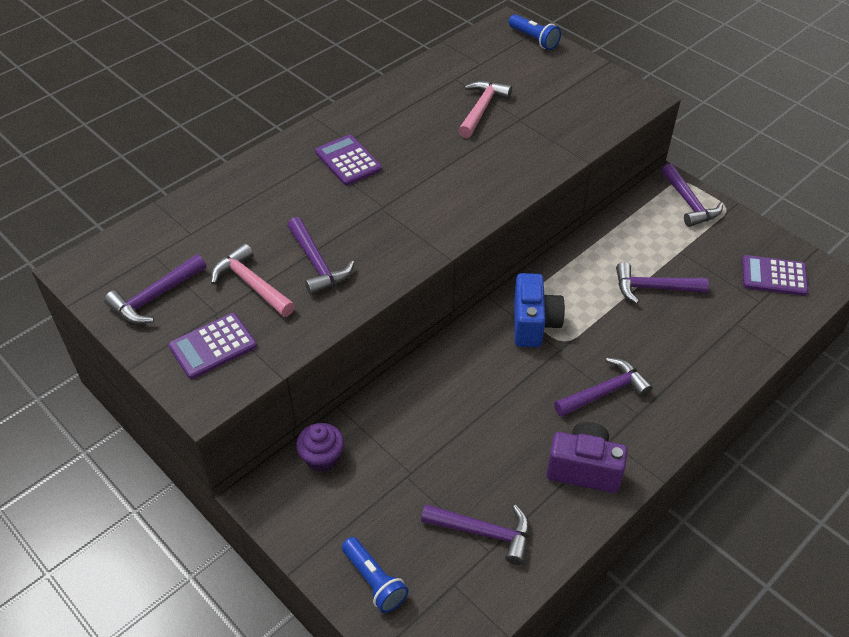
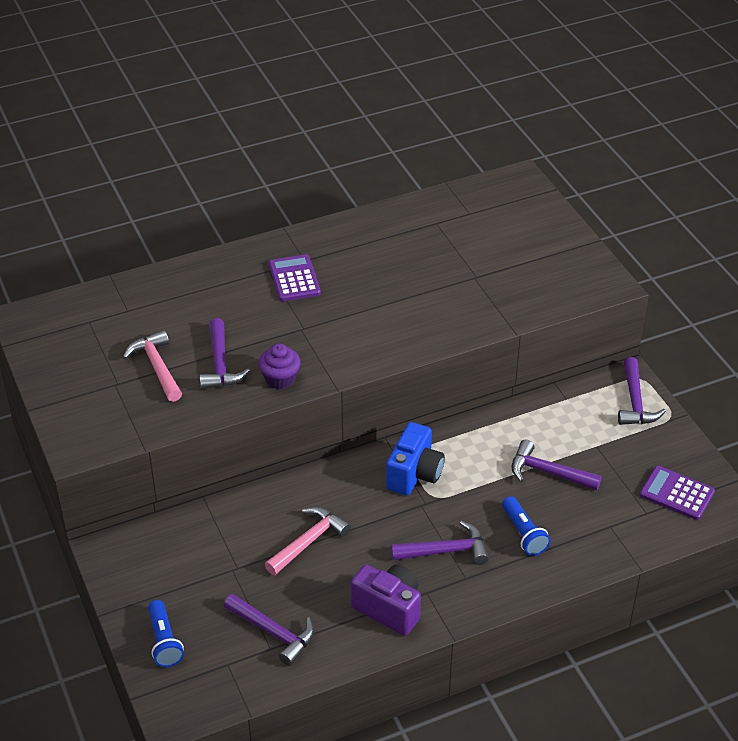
camera: 20 degrees right, 5 degrees down
purple hammer [104,254,206,324] -> none
purple calculator [169,313,257,379] -> none
purple cupcake [296,423,344,472] -> purple cupcake moved to [259,344,301,389]
pink hammer [458,81,512,138] -> pink hammer moved to [265,507,351,575]
blue flashlight [509,14,561,50] -> blue flashlight moved to [502,496,551,556]

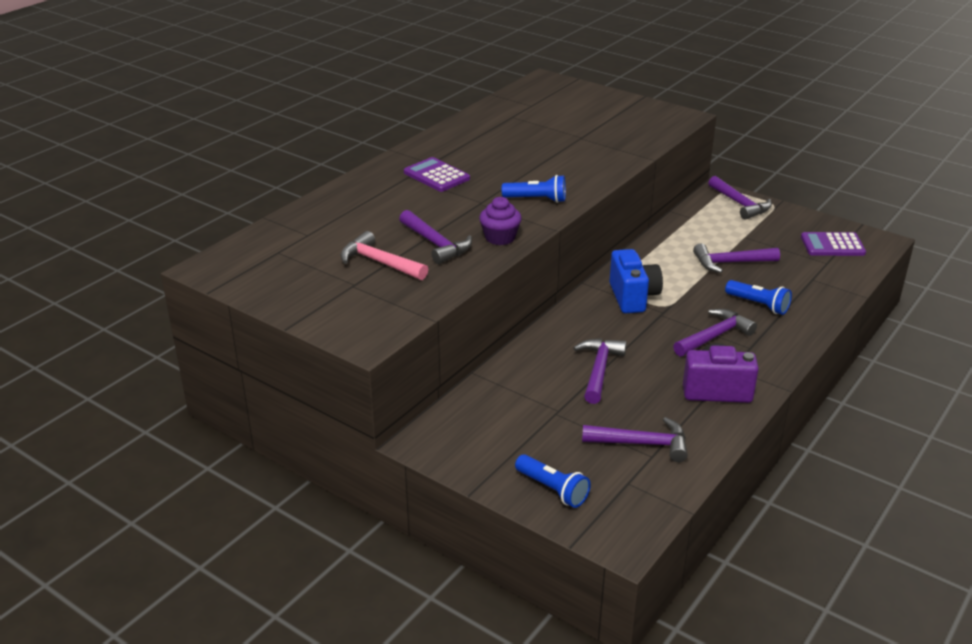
camera: 30 degrees left, 10 degrees down
pink hammer [265,507,351,575] -> purple hammer [573,338,627,404]
none -> blue flashlight [502,175,566,203]

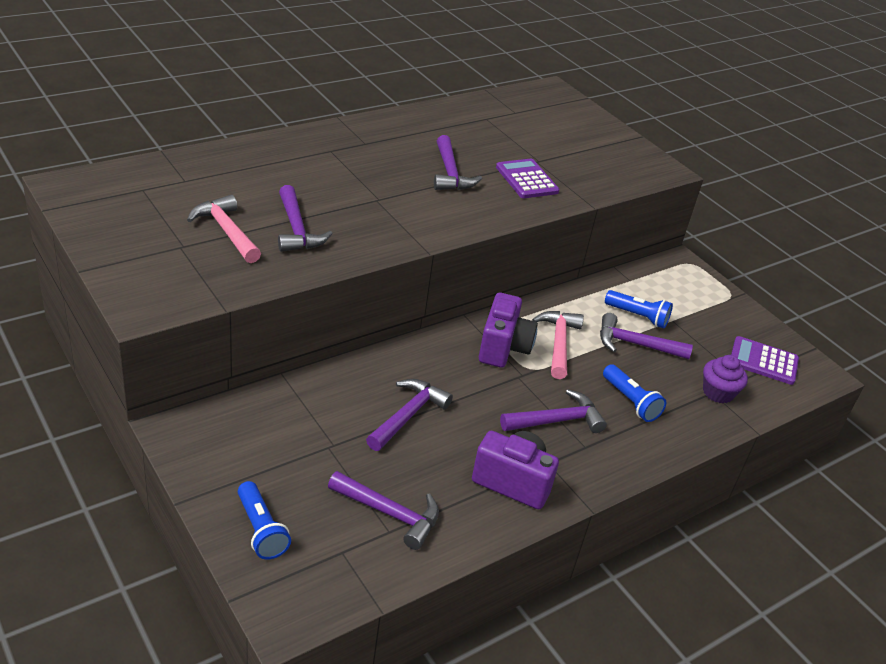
camera: 15 degrees right, 5 degrees up
purple calculator [404,157,470,192] -> purple calculator moved to [496,159,559,198]
purple cupcake [479,197,522,245] -> purple cupcake moved to [703,355,748,404]
blue flashlight [502,175,566,203] -> blue flashlight moved to [605,290,673,328]
blue camera [609,249,663,313] -> purple camera [479,293,538,368]
purple hammer [708,176,772,220] -> purple hammer moved to [434,135,482,190]
none -> pink hammer [532,311,584,379]

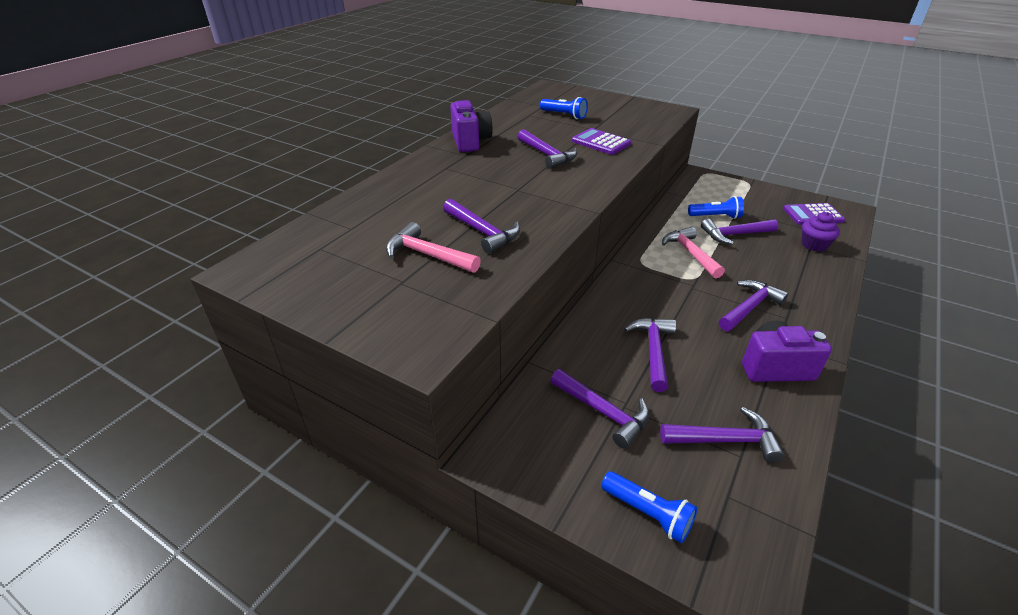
camera: 20 degrees left, 0 degrees up
purple camera [479,293,538,368] -> purple camera moved to [450,100,493,152]
blue flashlight [603,364,666,422] -> blue flashlight moved to [540,97,588,119]
none -> purple hammer [550,369,649,449]

